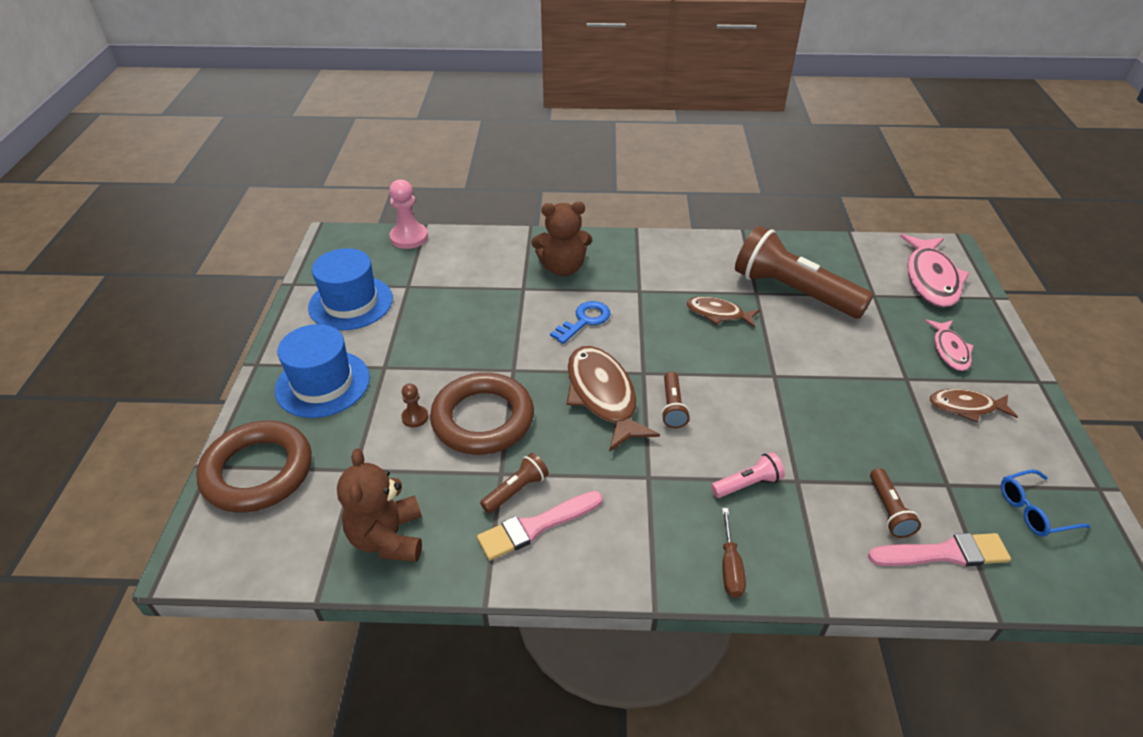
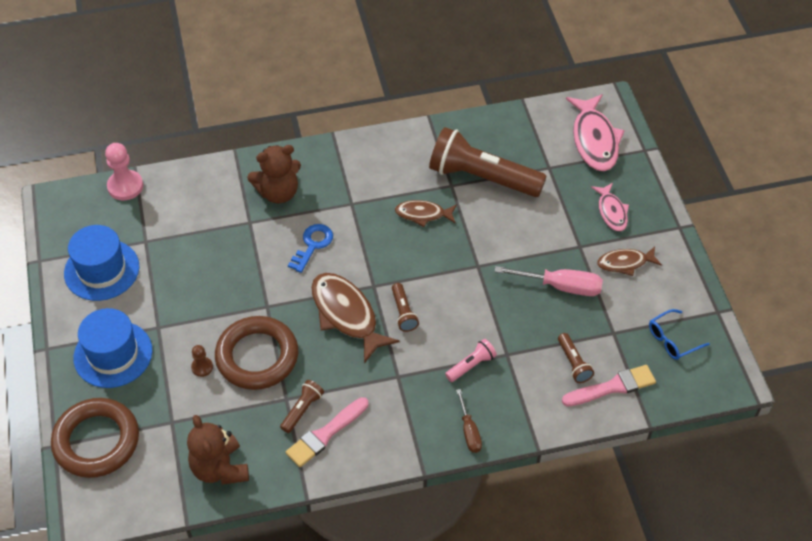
camera: 15 degrees left, 10 degrees up
none -> pink screwdriver [495,266,603,296]

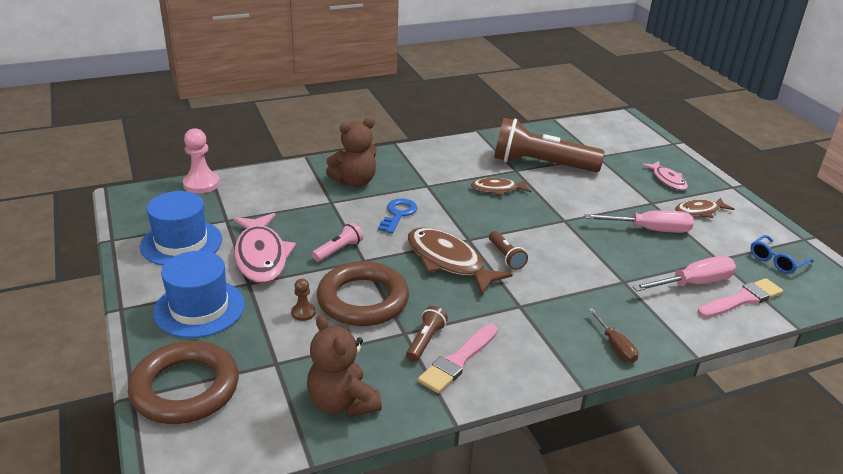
camera: 10 degrees left, 20 degrees down
pink flashlight [445,339,497,382] -> pink flashlight moved to [312,222,363,262]
brown flashlight [558,333,594,383] -> pink screwdriver [633,256,736,291]
pink fish [566,94,625,171] -> pink fish moved to [233,213,296,283]

